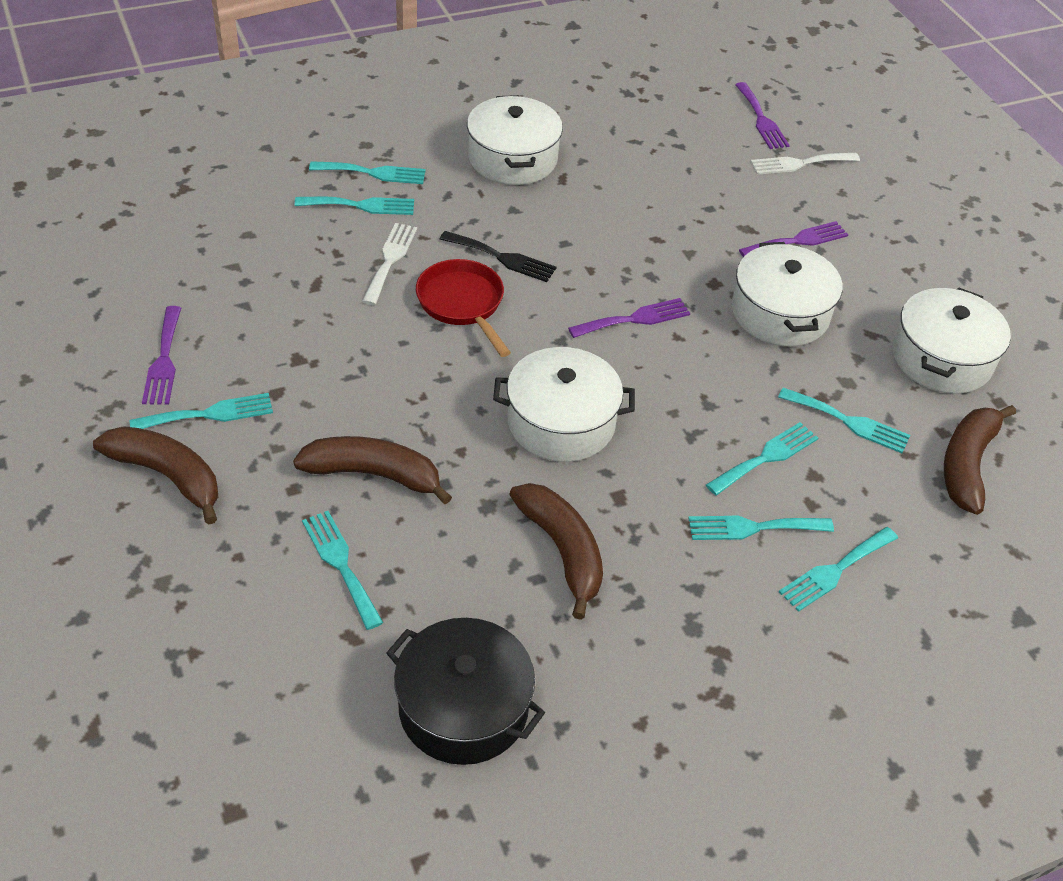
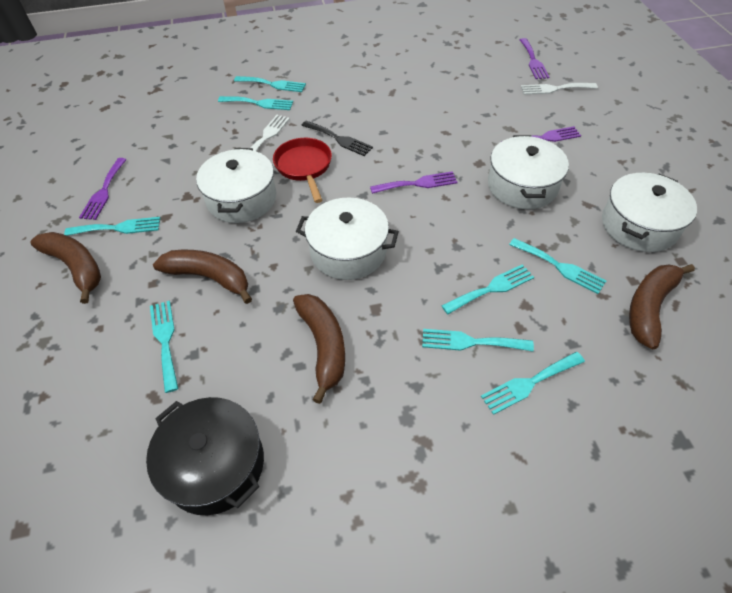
camera: 15 degrees right, 5 degrees up
white pot [467,95,563,185] -> white pot moved to [196,148,276,223]

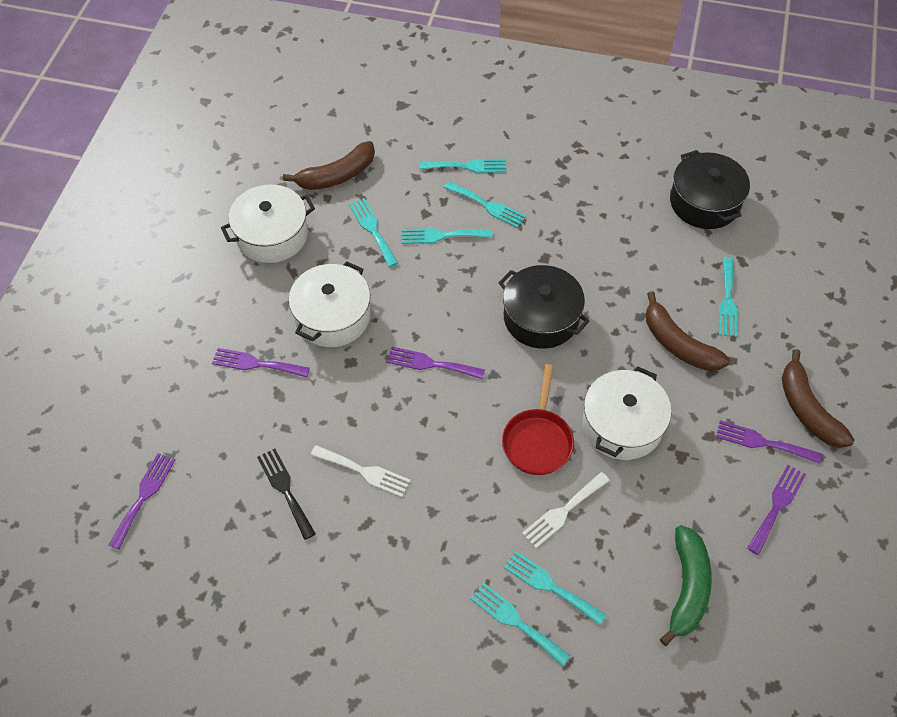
camera: 155 degrees left, 5 degrees up
turquoise fork [64,217,160,236] -> purple fork [716,420,822,464]
brown banana [293,294,345,404] -> none
white pot [296,197,399,280] -> black pot [498,265,589,349]
black fork [301,121,373,156] -> black fork moved to [257,449,316,540]
white fork [521,83,598,95] -> white fork moved to [311,445,411,497]
none -> green banana [660,525,712,646]

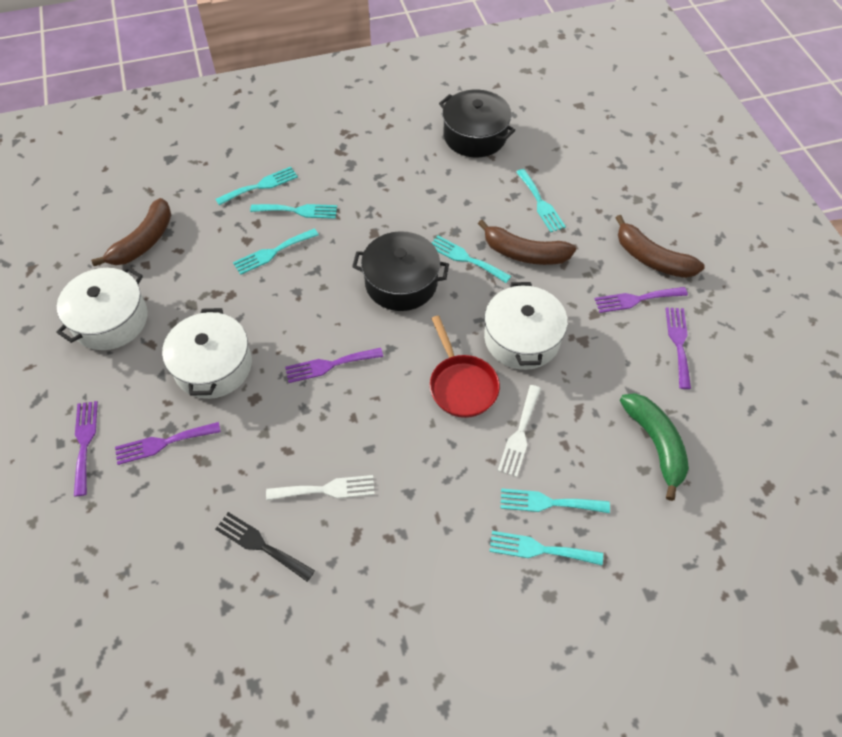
camera: 30 degrees left, 0 degrees up
purple fork [109,453,175,549] -> purple fork moved to [74,401,98,497]
turquoise fork [349,198,398,267] -> turquoise fork moved to [431,235,511,283]

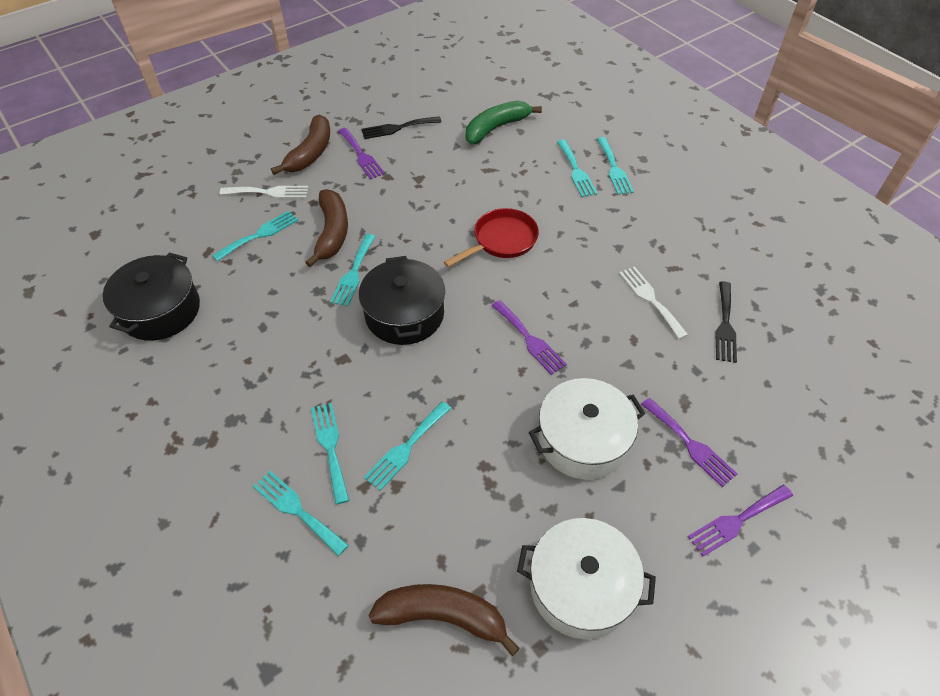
camera: 110 degrees left, 5 degrees down
turquoise fork [233,228,319,275] -> turquoise fork turned 90 degrees clockwise [364,401,451,491]
white pot [484,282,568,370] -> none
white fork [498,385,541,477] -> white fork moved to [219,186,308,198]
purple fork [665,307,691,389] -> black fork [361,116,441,139]

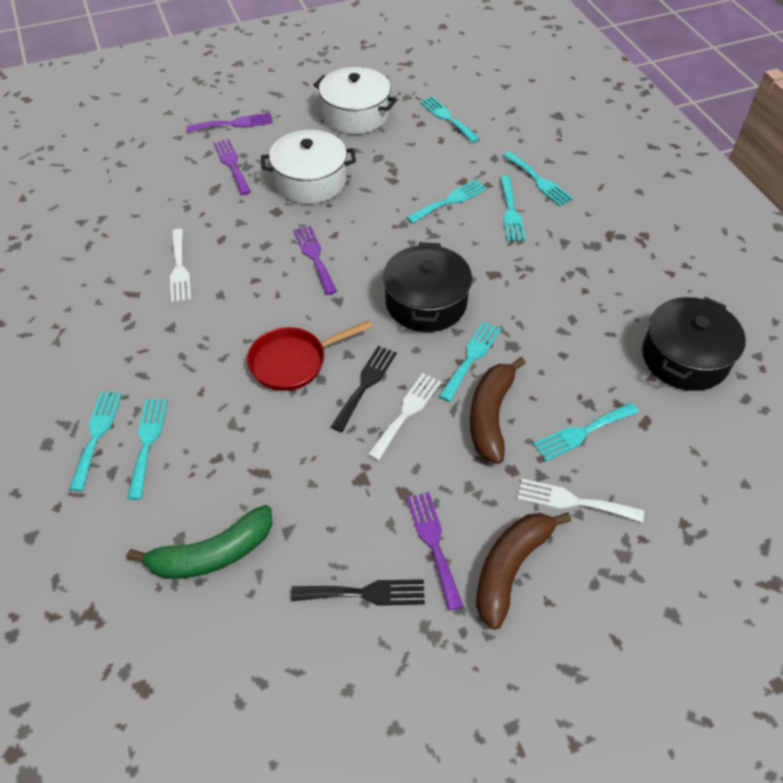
camera: 165 degrees left, 0 degrees up
brown banana [368,584,520,656] -> turquoise fork [419,96,480,143]
black fork [716,281,737,363] -> black fork moved to [331,346,397,432]
none -> white fork [367,373,441,461]

